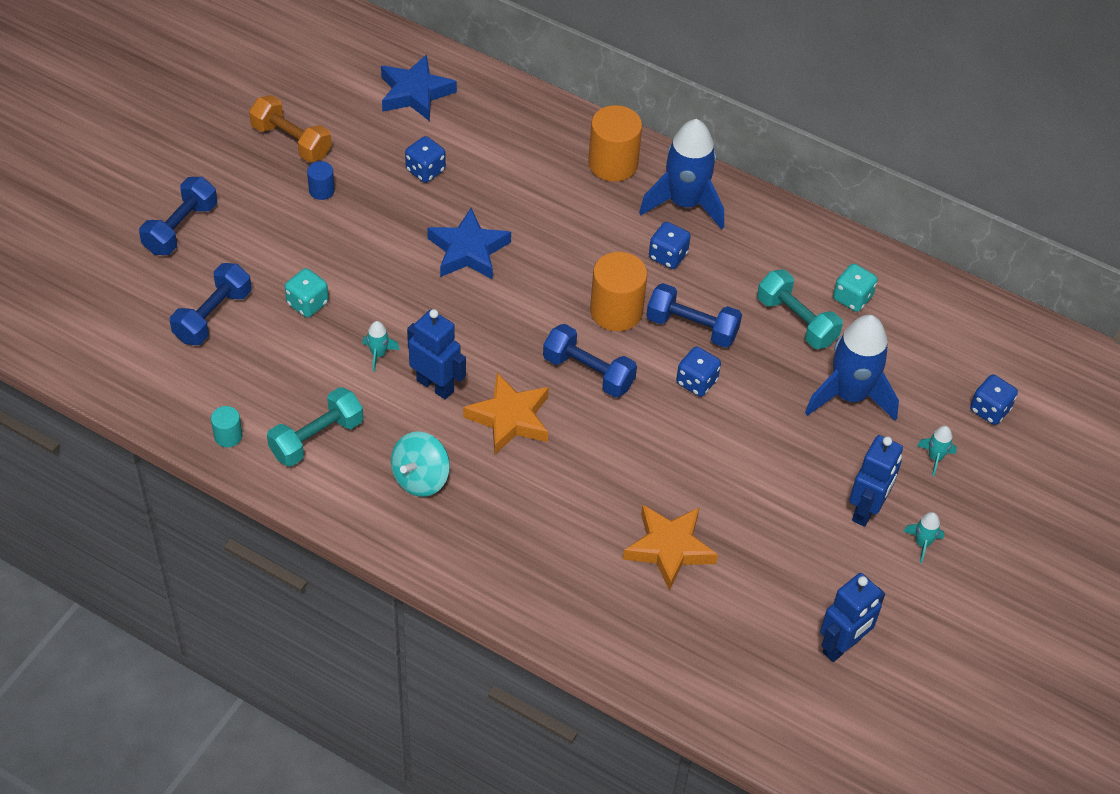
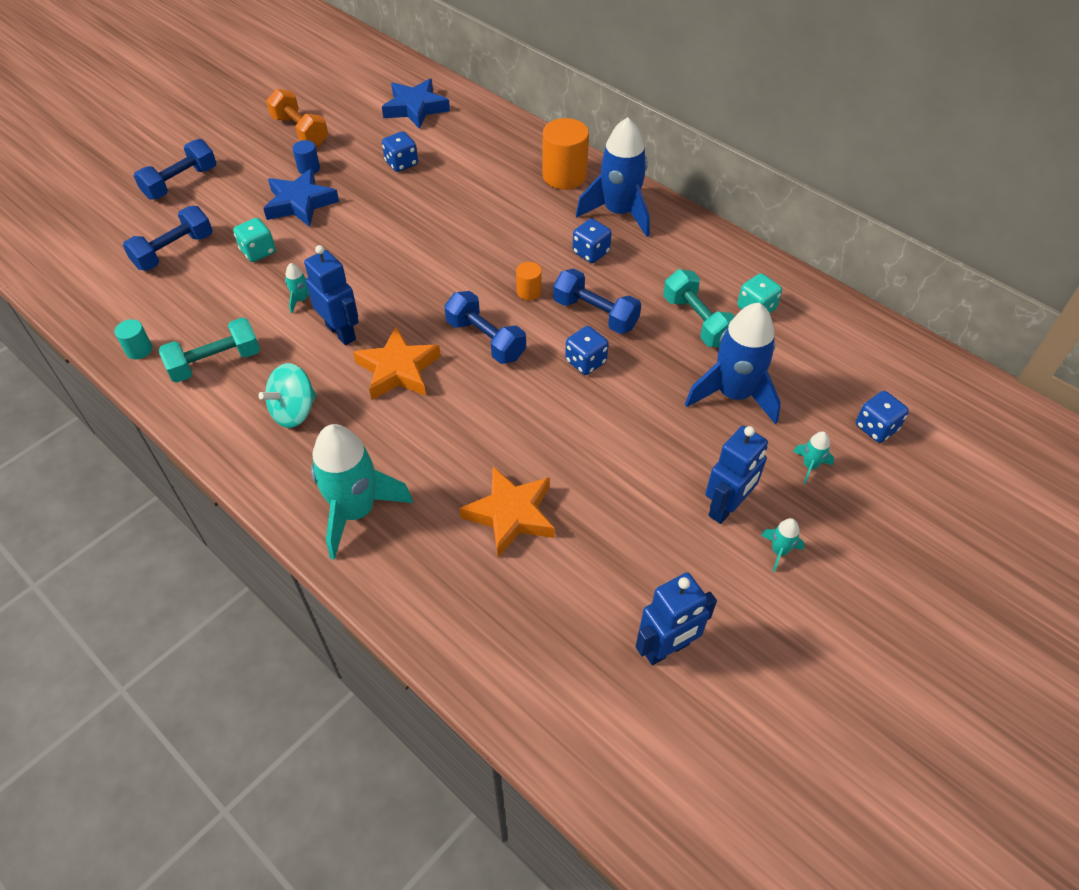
camera: 15 degrees right, 0 degrees up
blue star [427,208,511,280] -> blue star moved to [263,168,339,227]
orange cylinder [590,252,647,331] -> orange cylinder [516,262,542,300], size x0.50
none -> turquoise rocket [311,424,413,560]

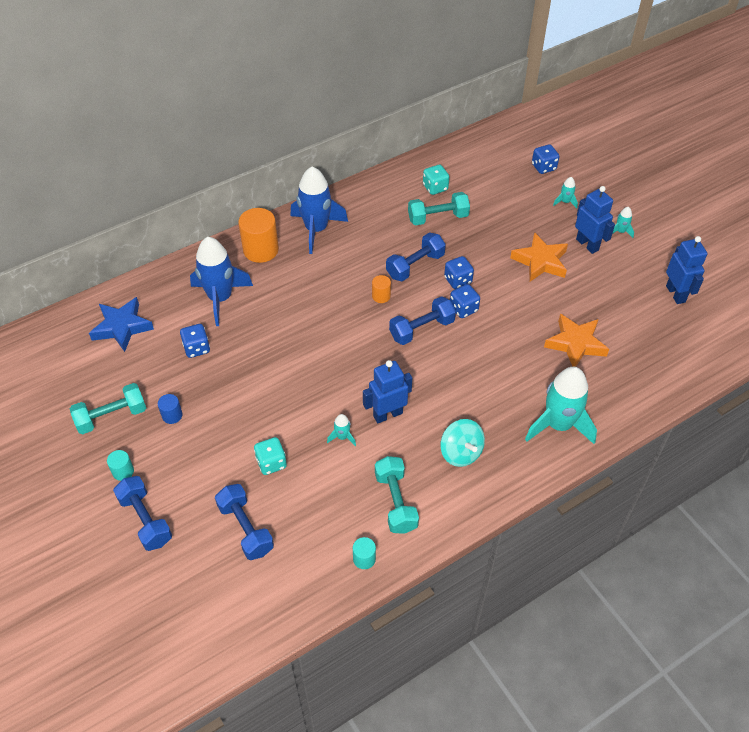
camera: 75 degrees left, 0 degrees up
blue star [263,168,339,227] -> none
orange dumbbell [266,89,328,146] -> turquoise dumbbell [70,383,146,434]
orange star [353,327,441,400] -> orange star moved to [510,232,568,282]
blue dice [572,219,612,263] -> blue dice moved to [450,284,480,318]
blue rocket [685,303,781,424] -> blue rocket moved to [190,237,253,326]
none -> turquoise cylinder [107,450,134,481]

